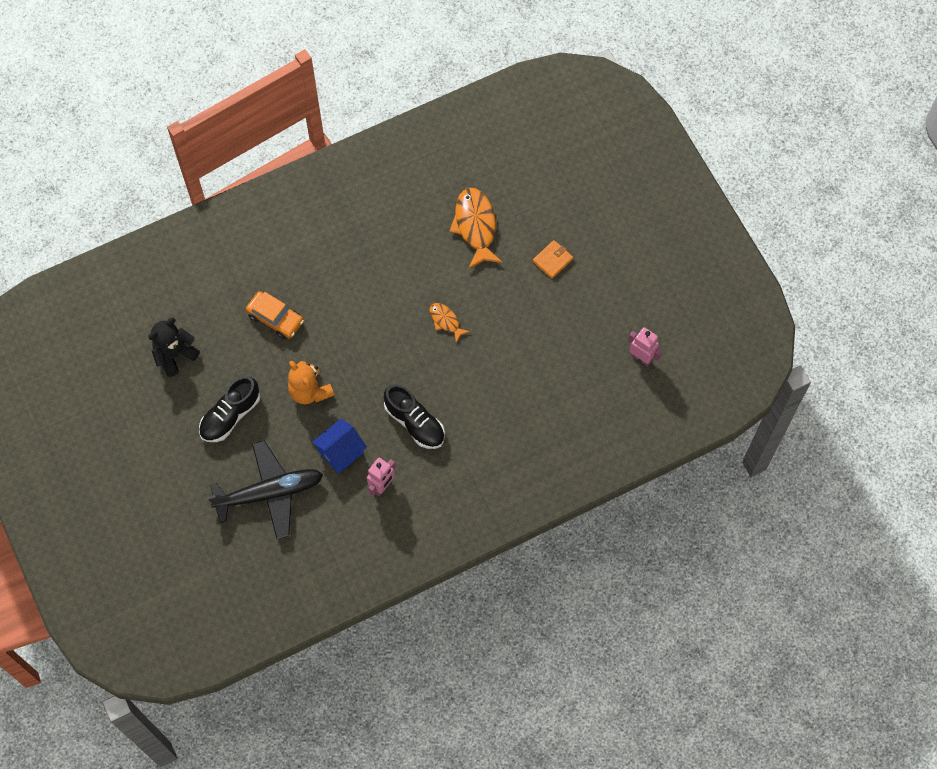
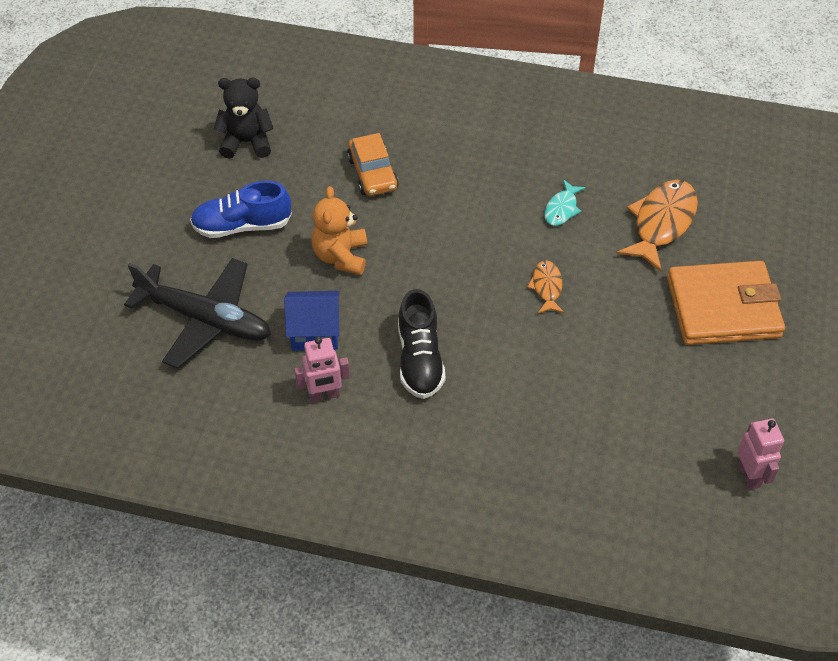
camera: 40 degrees right, 15 degrees down
black shoe [199,376,260,442] -> blue shoe [190,181,292,238]
orange wallet [533,240,573,279] -> orange wallet [667,261,785,345], size x2.24
none -> turquoise fish [544,179,586,226]

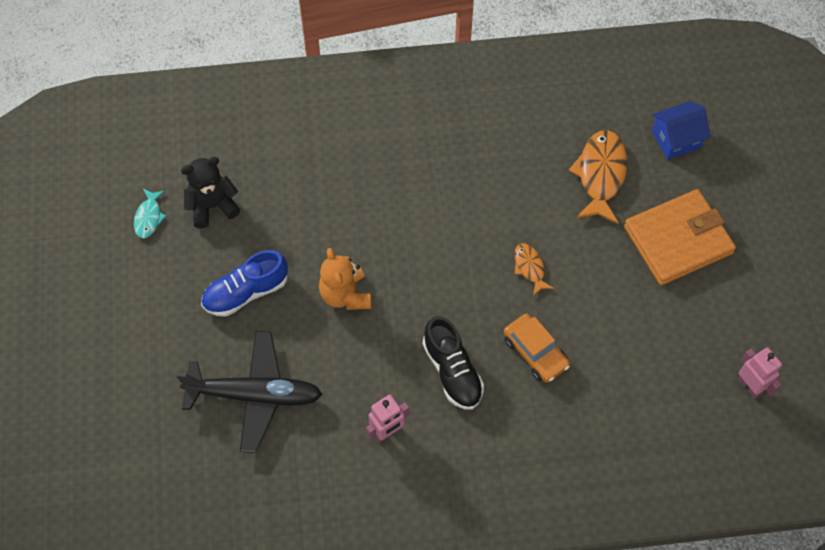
camera: 20 degrees left, 10 degrees up
blue house [284,291,340,351] -> blue house moved to [652,101,711,159]
orange car [347,133,399,196] -> orange car moved to [504,314,570,383]
turquoise fish [544,179,586,226] -> turquoise fish moved to [134,189,166,239]

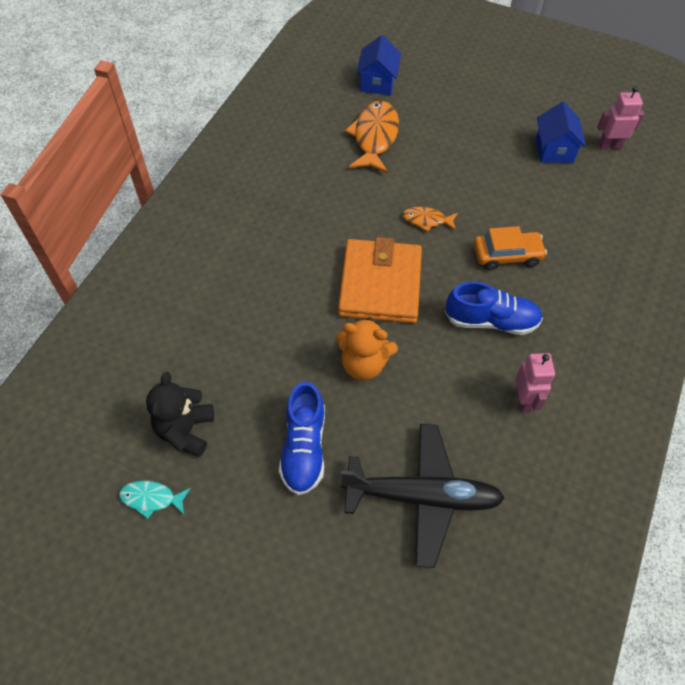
camera: 60 degrees left, 5 degrees down
turquoise fish [134,189,166,239] -> turquoise fish turned 150 degrees clockwise [119,481,191,519]
black plane [176,331,322,453] -> black plane turned 60 degrees clockwise [341,424,505,568]
black shoe [423,316,484,410] -> blue shoe [445,282,543,335]
orange fish [569,130,627,224] -> orange fish turned 60 degrees clockwise [345,101,399,173]
orange wallet [624,189,736,285] -> orange wallet moved to [338,237,422,323]
none -> blue house [536,102,586,163]

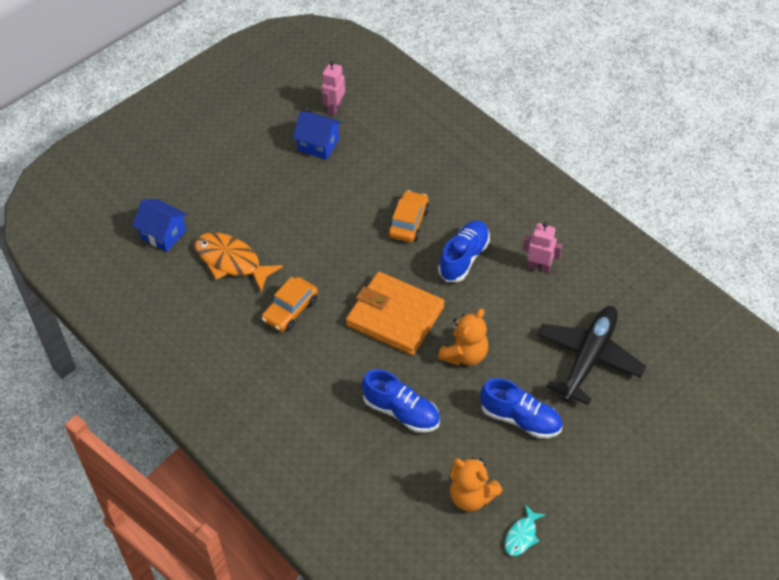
camera: 65 degrees left, 5 degrees down
black teddy bear [146,372,214,457] -> orange teddy bear [450,457,502,511]
orange fish [403,206,458,232] -> none
none -> orange car [262,277,318,332]
none -> blue shoe [362,369,440,433]

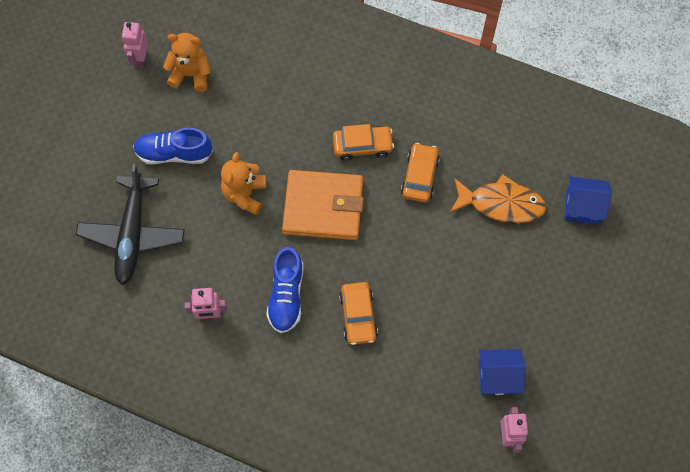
camera: 155 degrees right, 15 degrees up
blue shoe [362,369,440,433] -> none
turquoise fish [505,504,546,556] -> pink robot [122,22,148,69]
none -> orange car [333,124,394,161]

